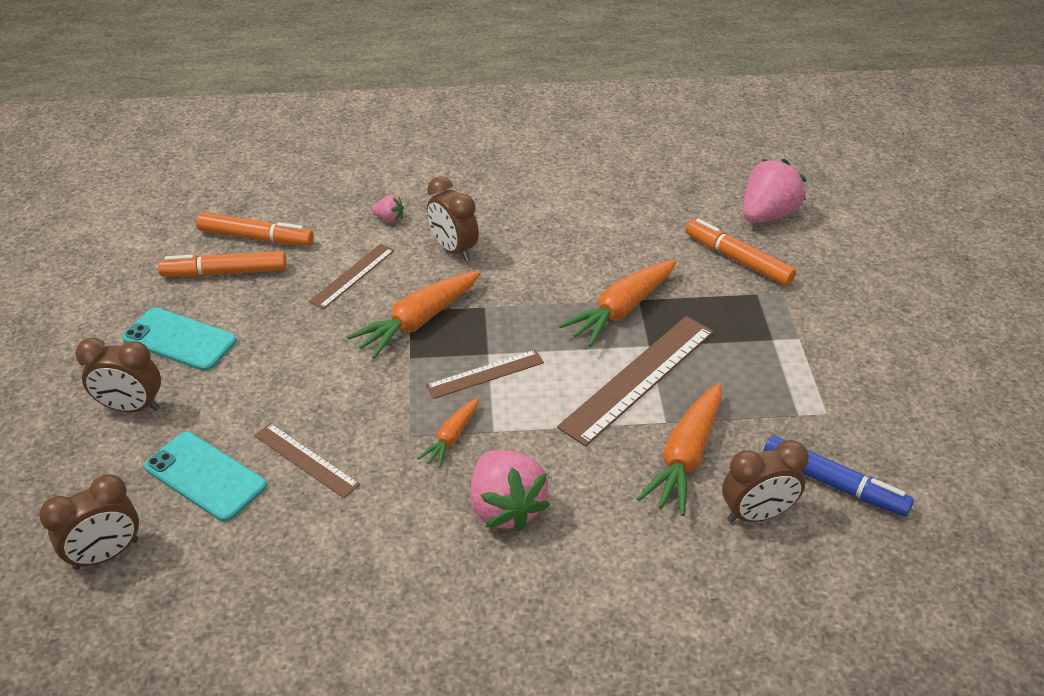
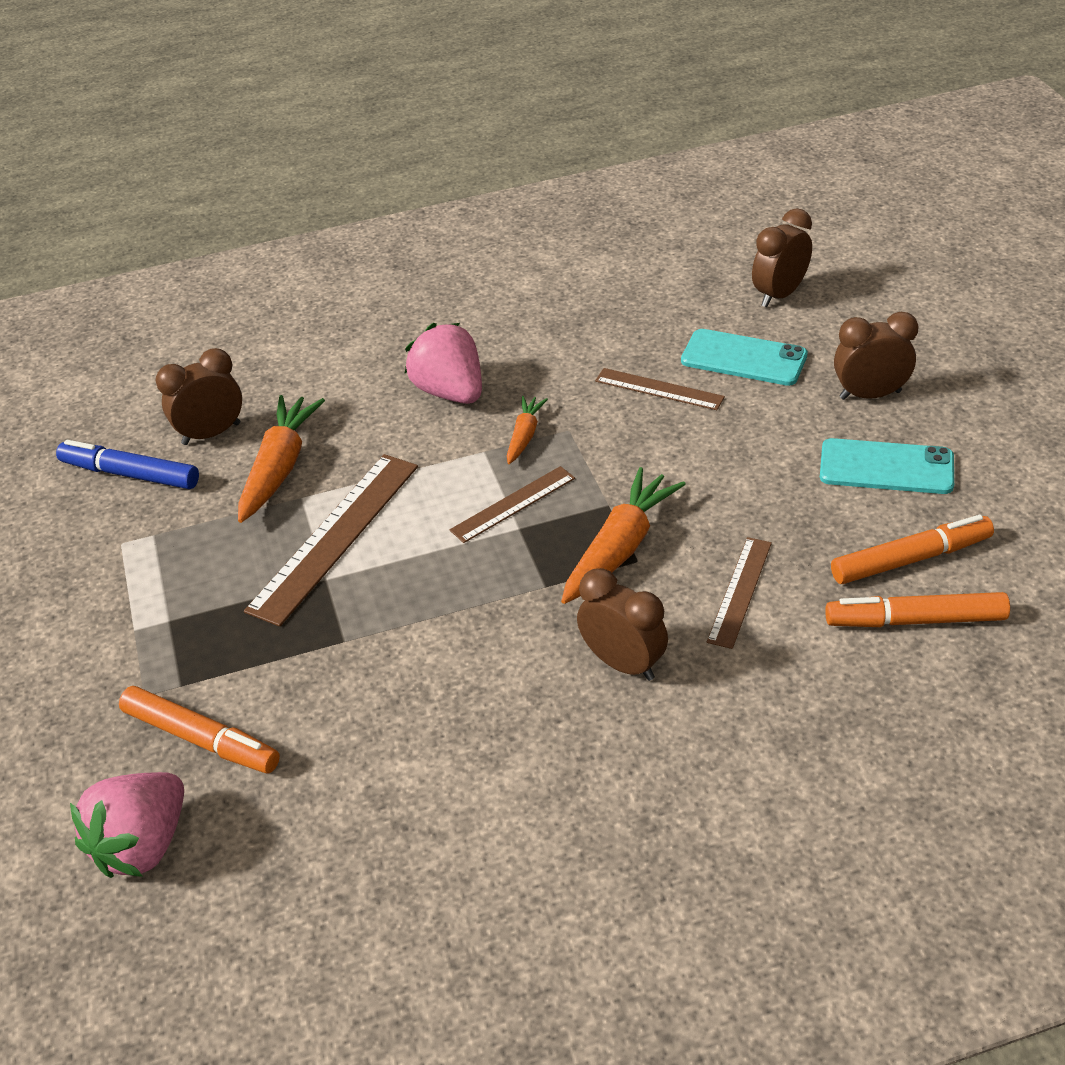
camera: 170 degrees right, 0 degrees up
pink strawberry [372,195,404,223] -> none
orange carrot [559,260,677,347] -> none

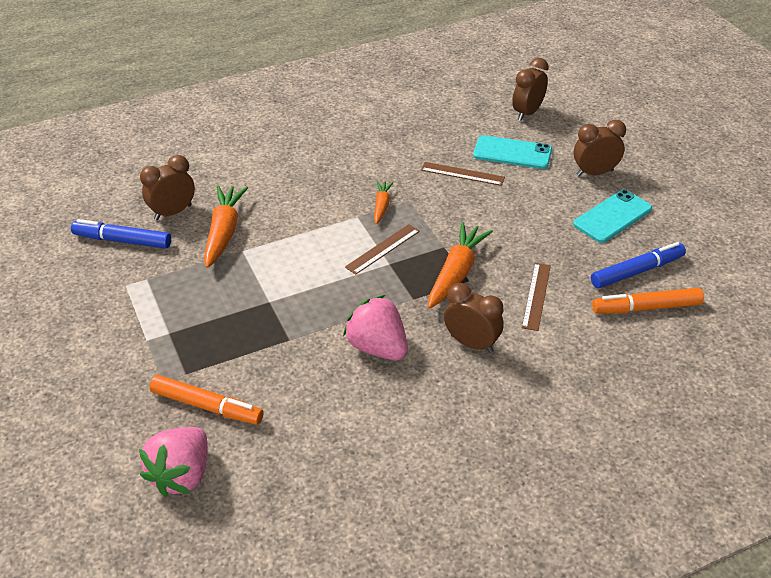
camera: 10 degrees left, 0 degrees up
brown ruler [244,454,418,627] -> none
pink strawberry [405,323,482,404] -> pink strawberry moved to [343,295,408,360]
turquoise phone [820,438,954,494] -> turquoise phone turned 45 degrees counterclockwise [573,190,652,243]
orange marker [831,515,994,584] -> blue marker [591,242,686,288]

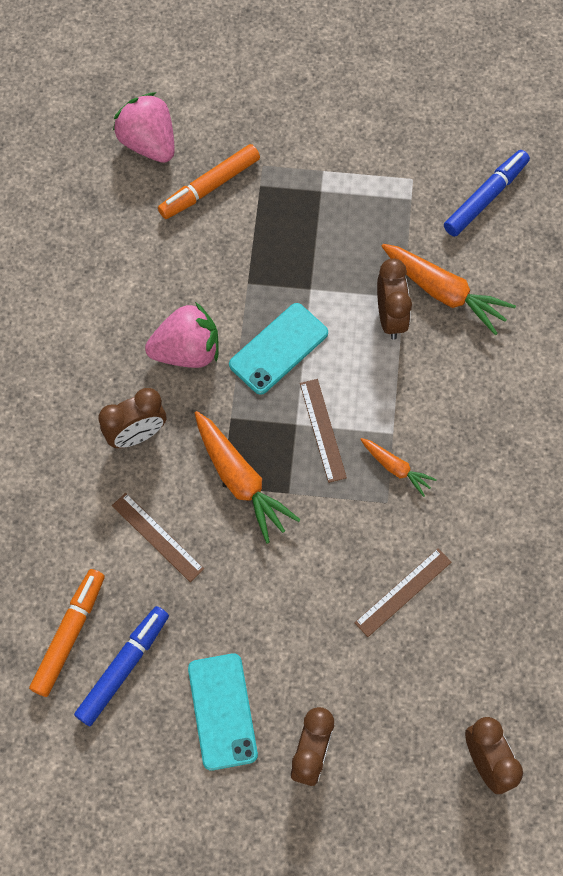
camera: 120 degrees right, 25 degrees up
brown clock [140,155,195,220] -> brown clock moved to [377,258,412,340]
turquoise phone [473,135,552,169] -> turquoise phone moved to [229,303,328,395]
blue marker [591,242,686,288] -> blue marker turned 150 degrees counterclockwise [74,606,169,726]

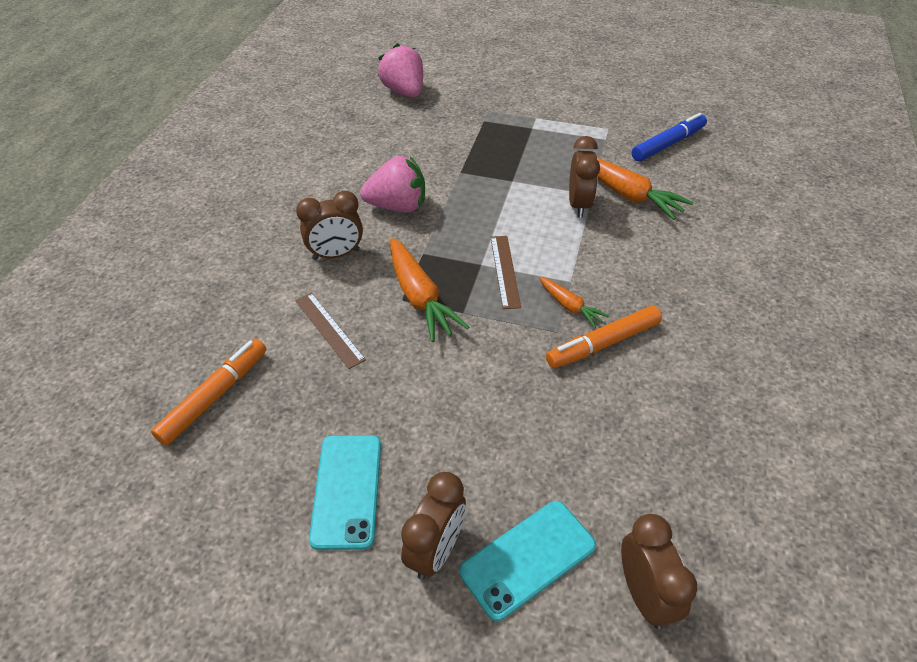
camera: 10 degrees right, 20 degrees down
blue marker [74,606,169,726] -> none
orange marker [158,144,260,219] -> orange marker moved to [546,305,662,368]
turquoise phone [229,303,328,395] -> turquoise phone moved to [459,501,596,621]
brown ruler [354,548,451,637] -> none

